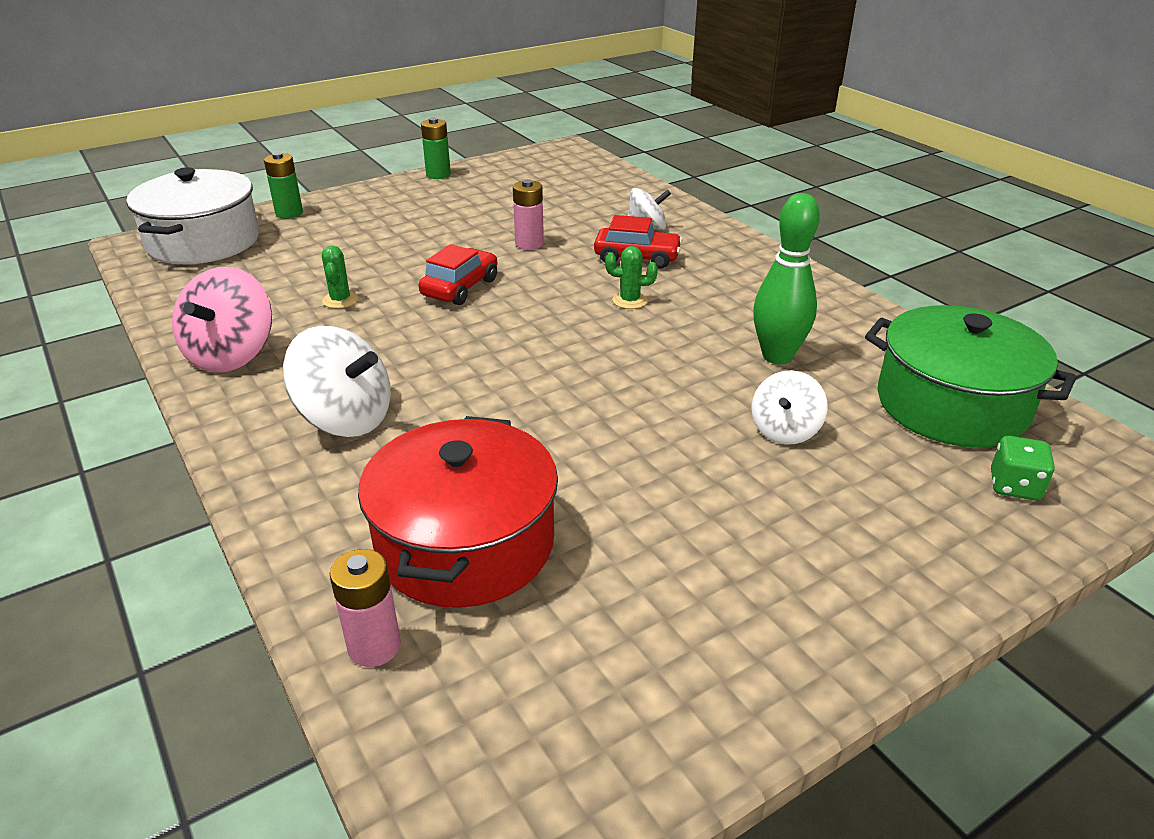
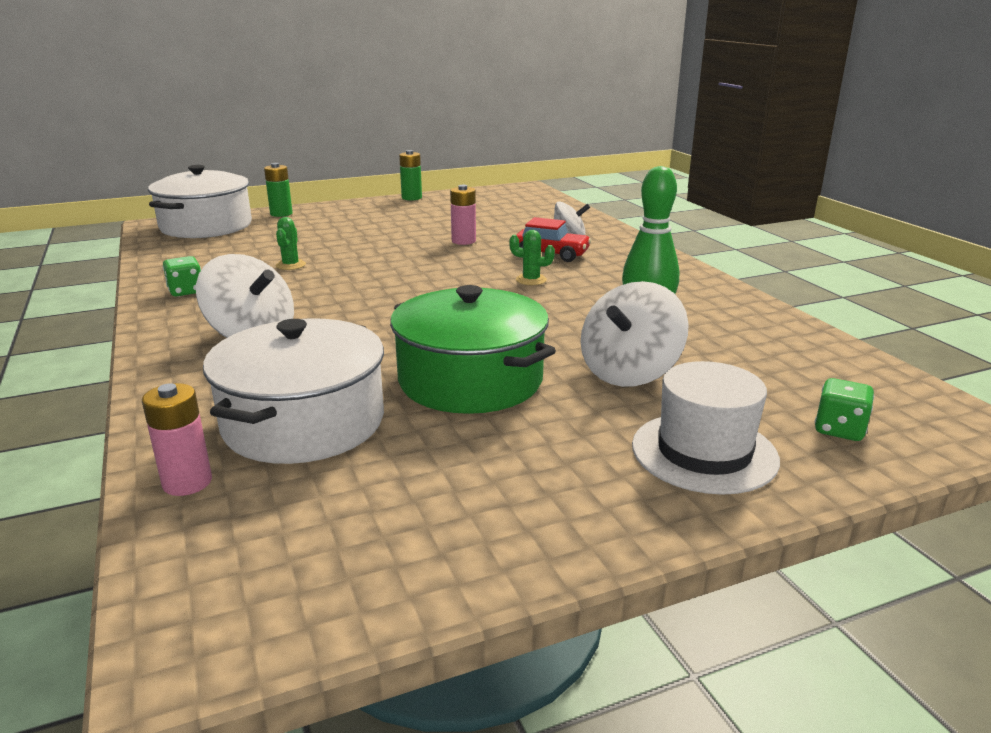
camera: 10 degrees right, 10 degrees down
pink spinning top [172,267,272,372] -> green dice [163,256,201,296]
red pot [358,416,558,608] -> white pot [203,318,384,464]
red car [419,244,497,305] -> none
white spinning top [752,370,828,445] -> white spinning top [581,281,689,387], size x1.60
green pot [865,305,1076,448] -> green pot moved to [390,285,556,414]
none -> white hat [632,361,780,495]

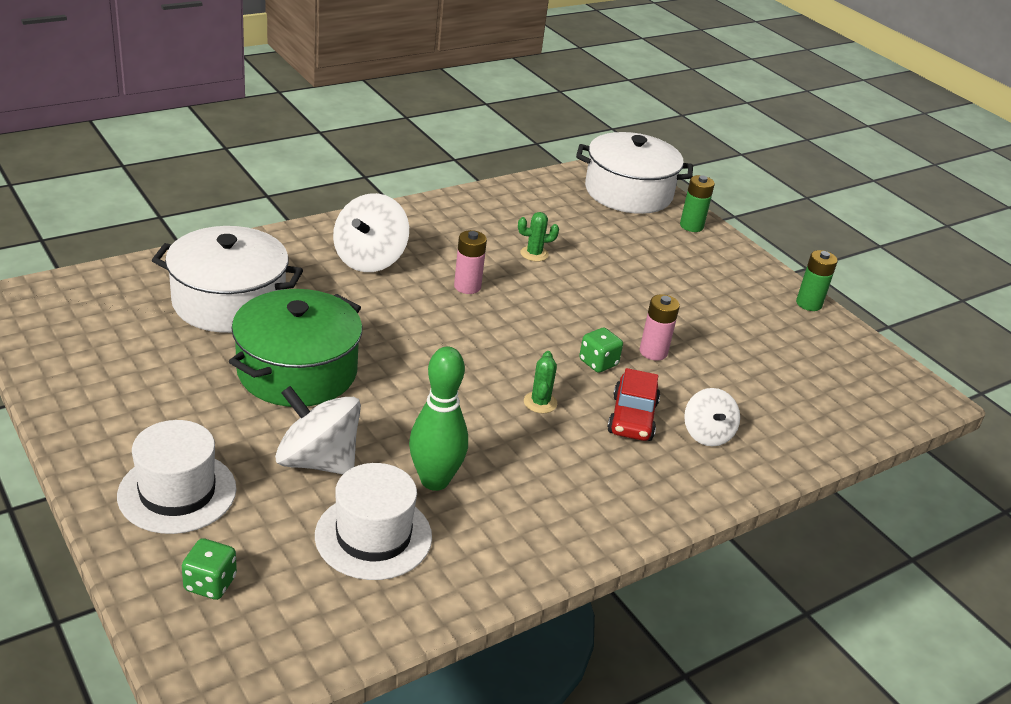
camera: 75 degrees right, 10 degrees up
pink battery [142,383,212,496] -> pink battery moved to [454,230,487,294]
green dice [163,256,201,296] -> green dice moved to [579,328,623,373]
none -> white hat [315,463,432,580]

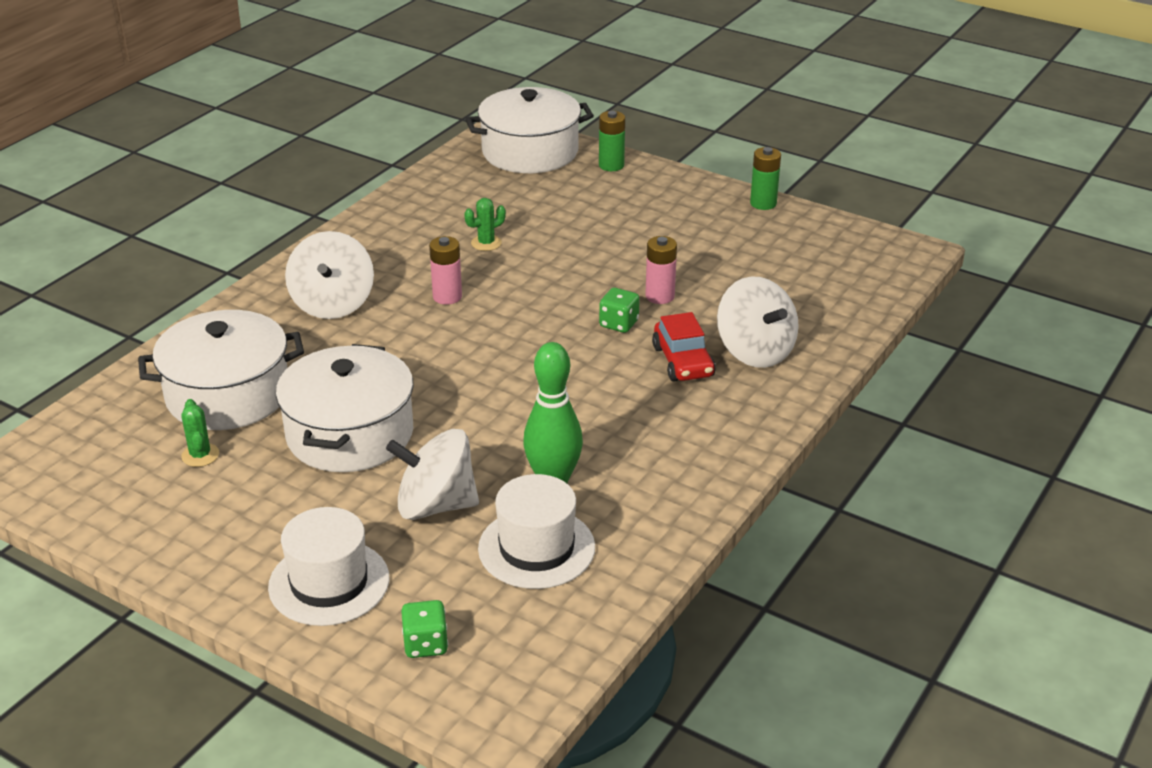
camera: 20 degrees left, 0 degrees up
green pot [229,289,362,407] -> white pot [276,344,414,472]
green cactus [524,351,557,413] -> green cactus moved to [181,399,219,467]
white spinning top [684,388,740,446] -> white spinning top [717,276,799,368], size x1.60

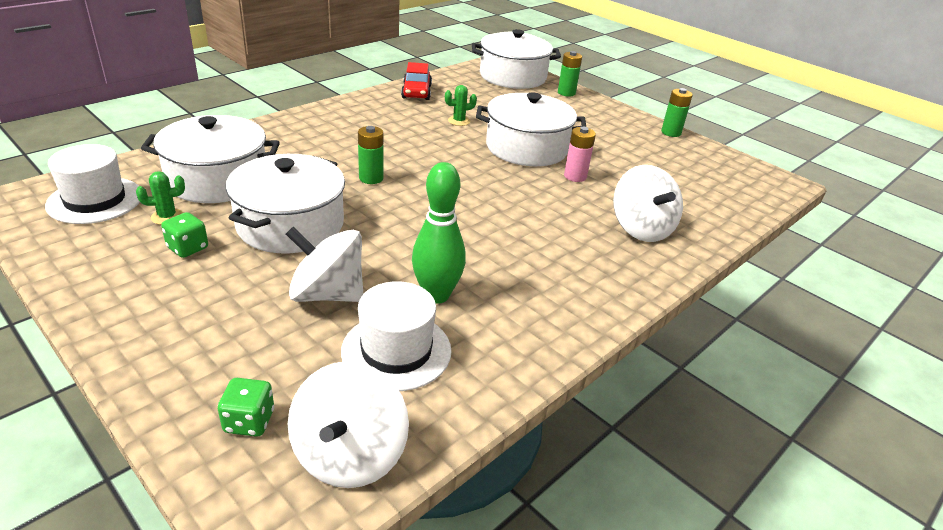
camera: 10 degrees right, 0 degrees up
green cactus [181,399,219,467] -> green cactus turned 75 degrees clockwise [136,171,185,225]
white hat [268,507,389,626] -> white hat moved to [45,144,140,224]
white spinning top [285,231,374,319] -> white spinning top moved to [288,361,409,488]
pink battery [429,236,462,305] -> none
green dice [599,288,640,333] -> green dice moved to [161,212,208,258]
red car [652,312,716,381] -> red car moved to [401,62,432,100]
none -> green battery [358,126,384,184]
none -> white pot [476,92,586,166]

